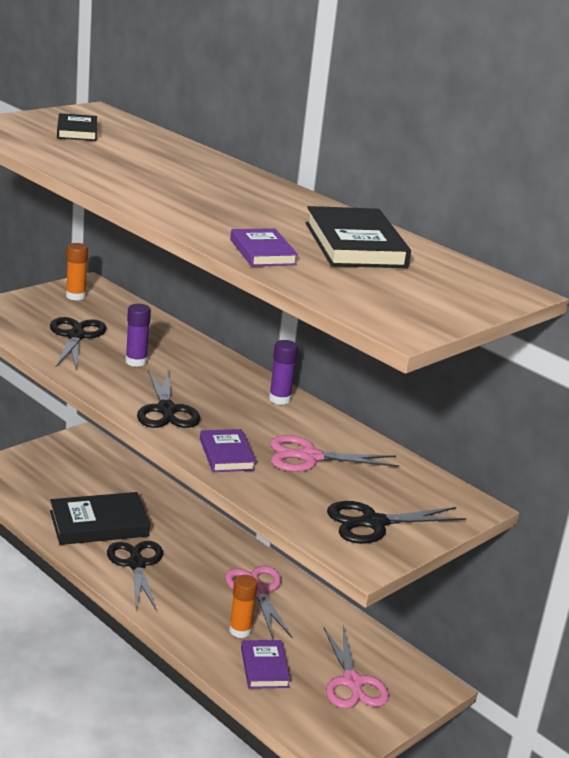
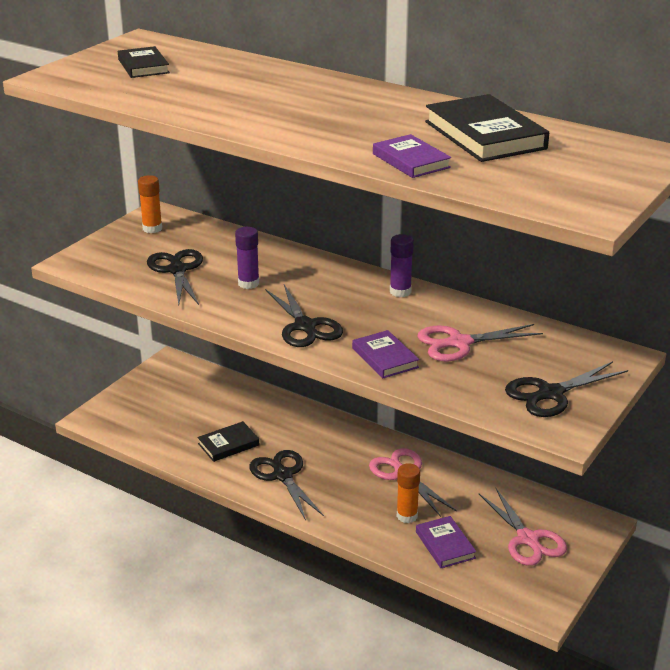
camera: 10 degrees left, 5 degrees up
black book [50,492,150,545] -> black book [198,421,259,462], size x0.59

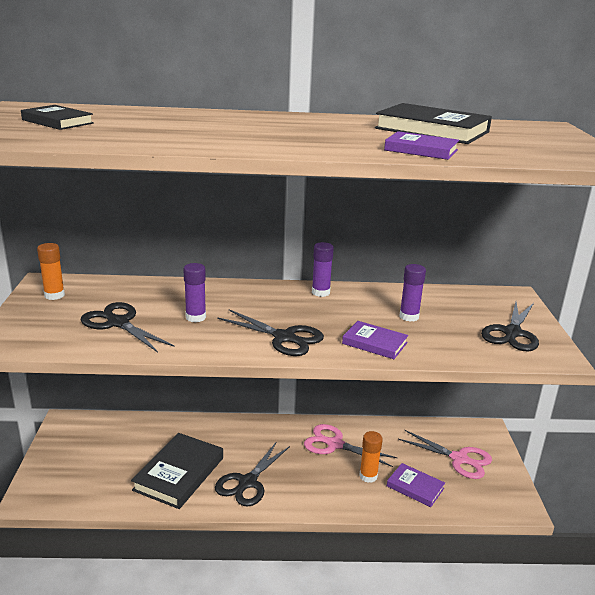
camera: 35 degrees left, 5 degrees down
black book [198,421,259,462] -> black book [131,433,223,509], size x1.69
black scissors [249,450,324,520] -> black scissors turned 90 degrees counterclockwise [215,443,290,507]
pink scissors [417,324,543,362] -> purple glue stick [399,264,426,322]

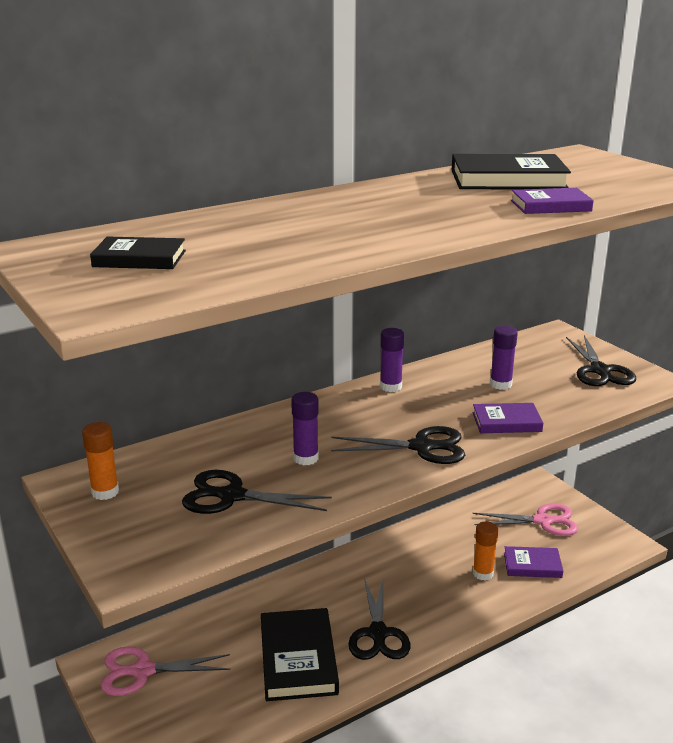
camera: 30 degrees left, 0 degrees up
pink scissors [304,424,398,467] -> pink scissors moved to [100,646,230,696]

